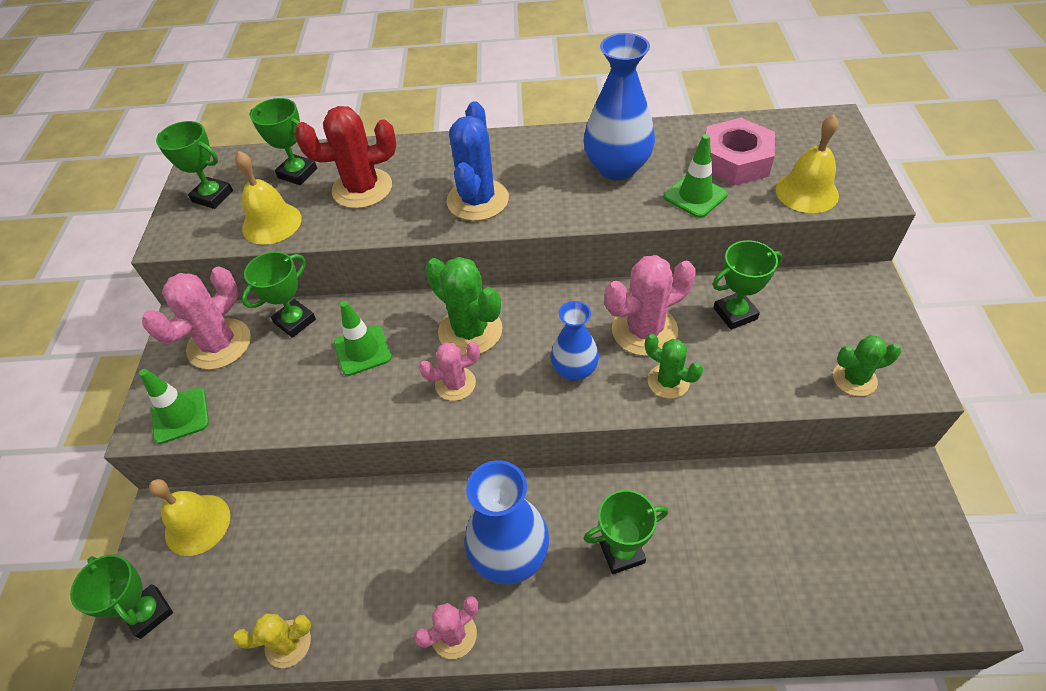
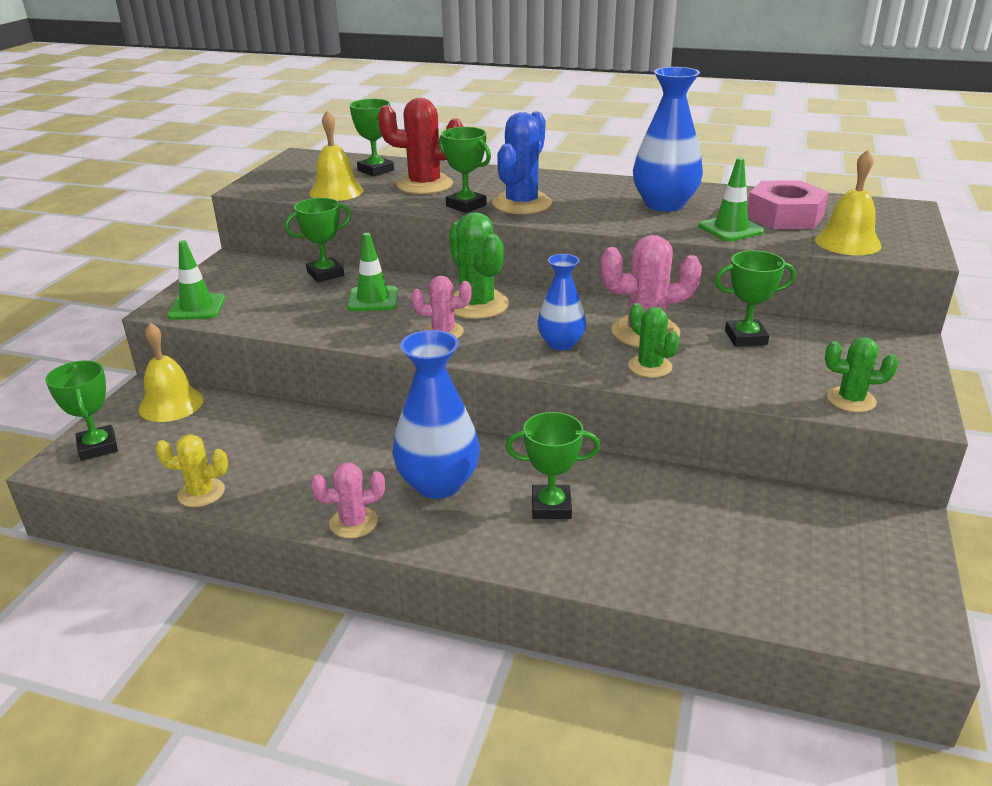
camera: 15 degrees right, 20 degrees down
pink cactus [142,267,251,370] -> none
green trophy [156,121,233,209] -> green trophy moved to [439,127,491,213]

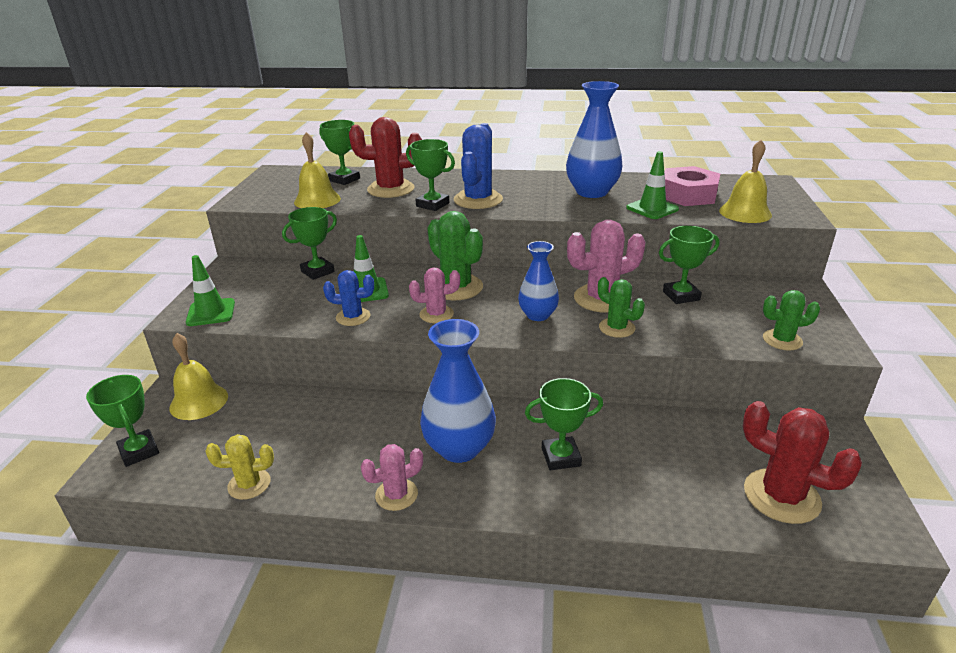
camera: 10 degrees left, 0 degrees up
none -> blue cactus [323,270,374,326]
none -> red cactus [743,401,862,524]

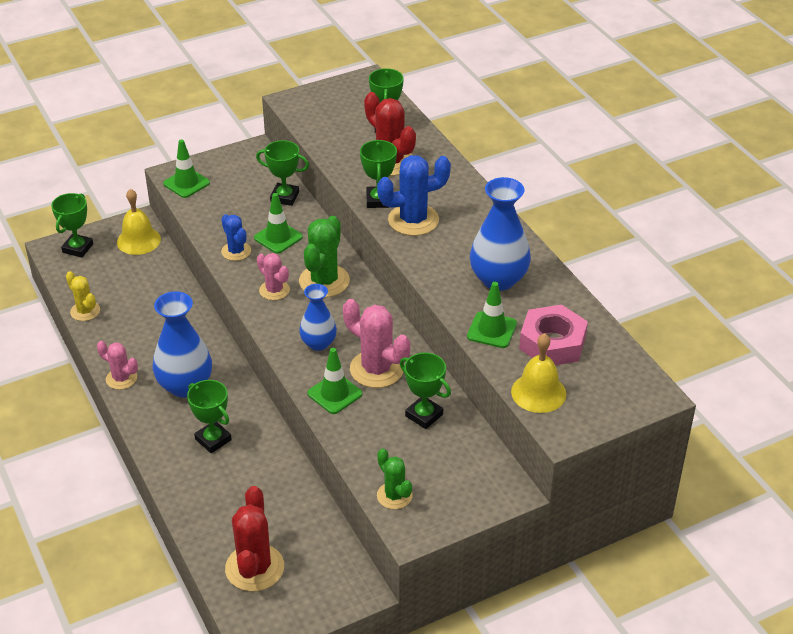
camera: 55 degrees right, 10 degrees up
yellow bell [294,132,341,208] -> none
green cactus [598,277,645,338] -> green traffic cone [307,348,362,414]

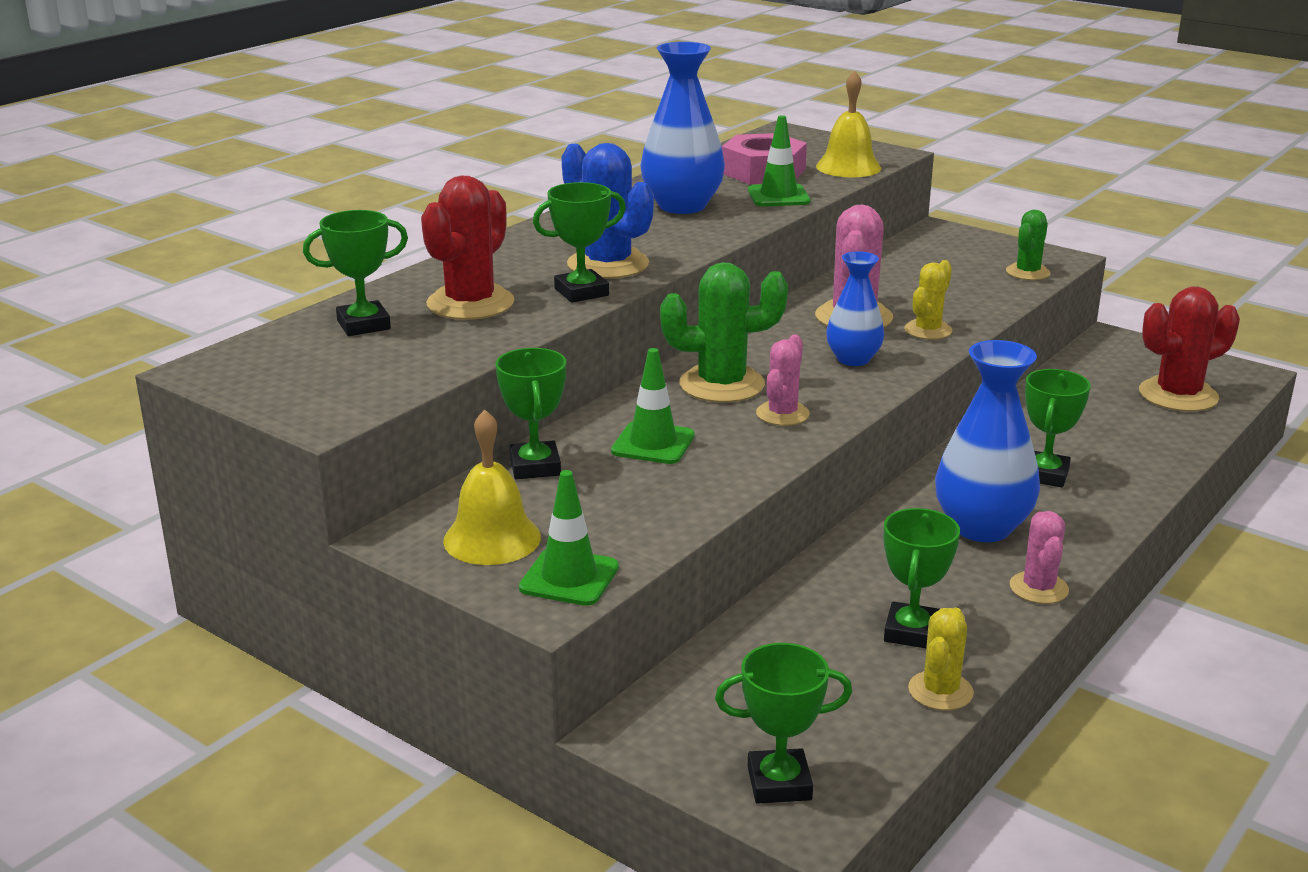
camera: 115 degrees left, 15 degrees down
yellow bell [117,189,161,255] -> yellow bell moved to [443,410,541,565]
blue cactus [221,214,251,261] -> none
green traffic cone [307,348,362,414] -> yellow cactus [904,260,952,340]
green trophy [400,353,451,429] -> green trophy moved to [884,508,960,648]

